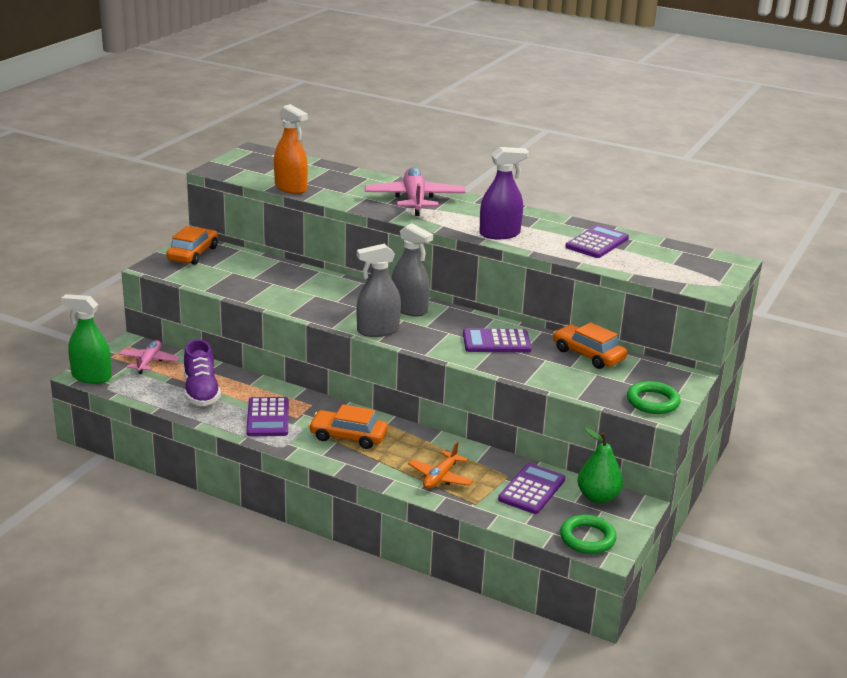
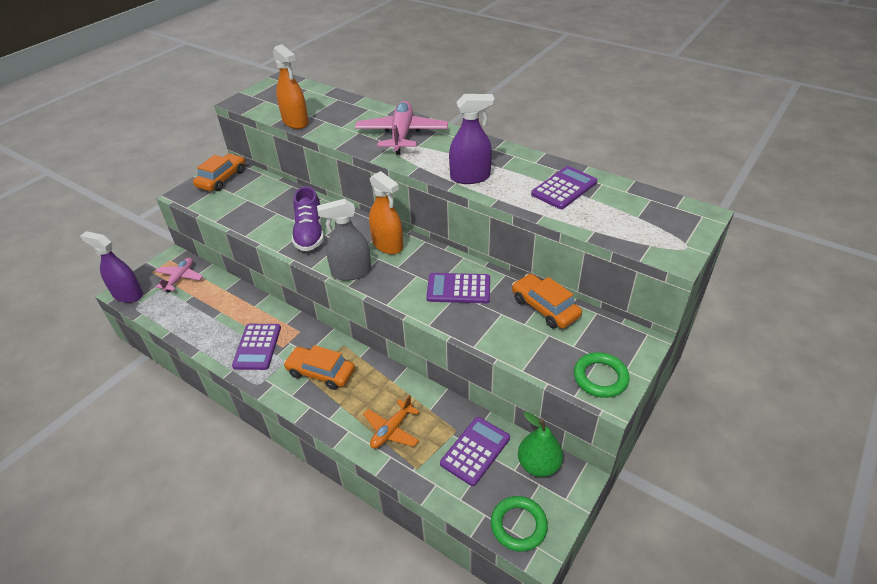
camera: 10 degrees right, 15 degrees up
green spray bottle [61,294,112,384] -> purple spray bottle [80,231,143,303]
purple shoe [184,339,221,406] -> purple shoe moved to [292,186,324,251]
grey spray bottle [391,224,433,316] -> orange spray bottle [369,171,403,254]

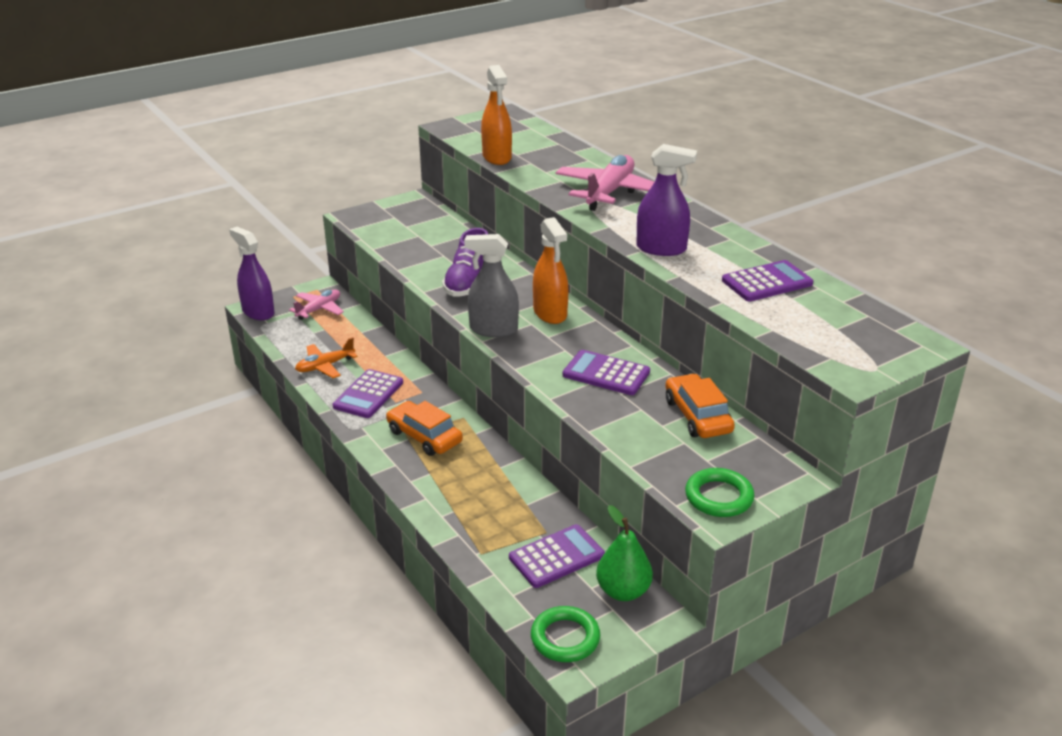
camera: 20 degrees right, 10 degrees down
orange car [193,154,245,191] -> none
orange plane [363,395,420,449] -> orange plane moved to [295,337,358,378]

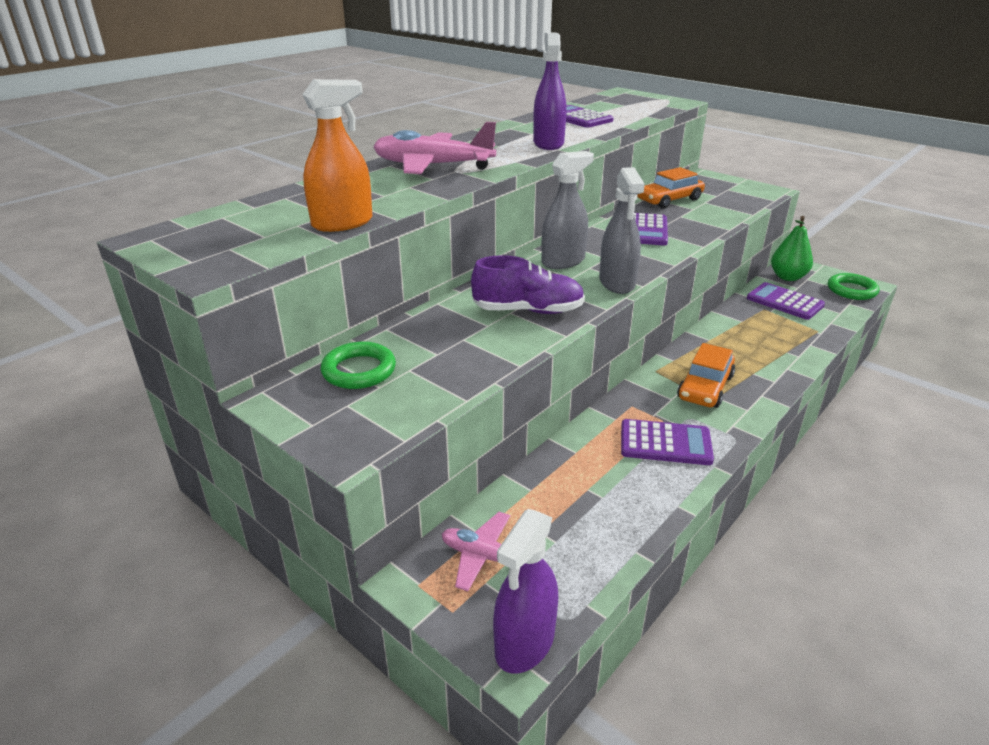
camera: 105 degrees left, 0 degrees up
orange plane [295,337,358,378] -> none
orange spray bottle [533,217,568,324] -> grey spray bottle [542,151,594,269]
green ring [685,468,755,517] -> green ring moved to [321,342,396,389]

